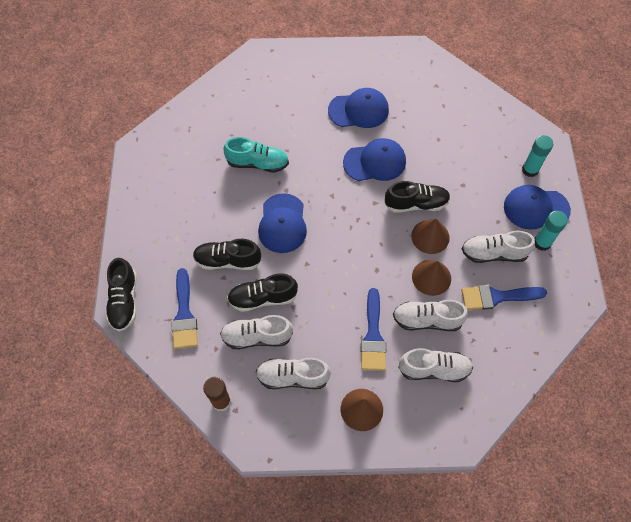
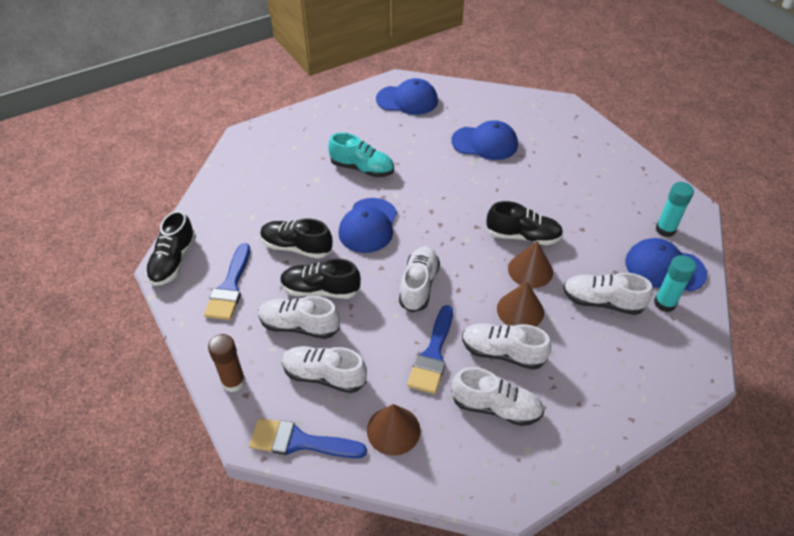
camera: 15 degrees right, 15 degrees down
blue cap [343,138,406,181] -> blue cap moved to [376,78,438,115]
blue brush [461,285,547,310] -> blue brush moved to [249,418,367,458]
none -> white shoe [399,246,440,312]

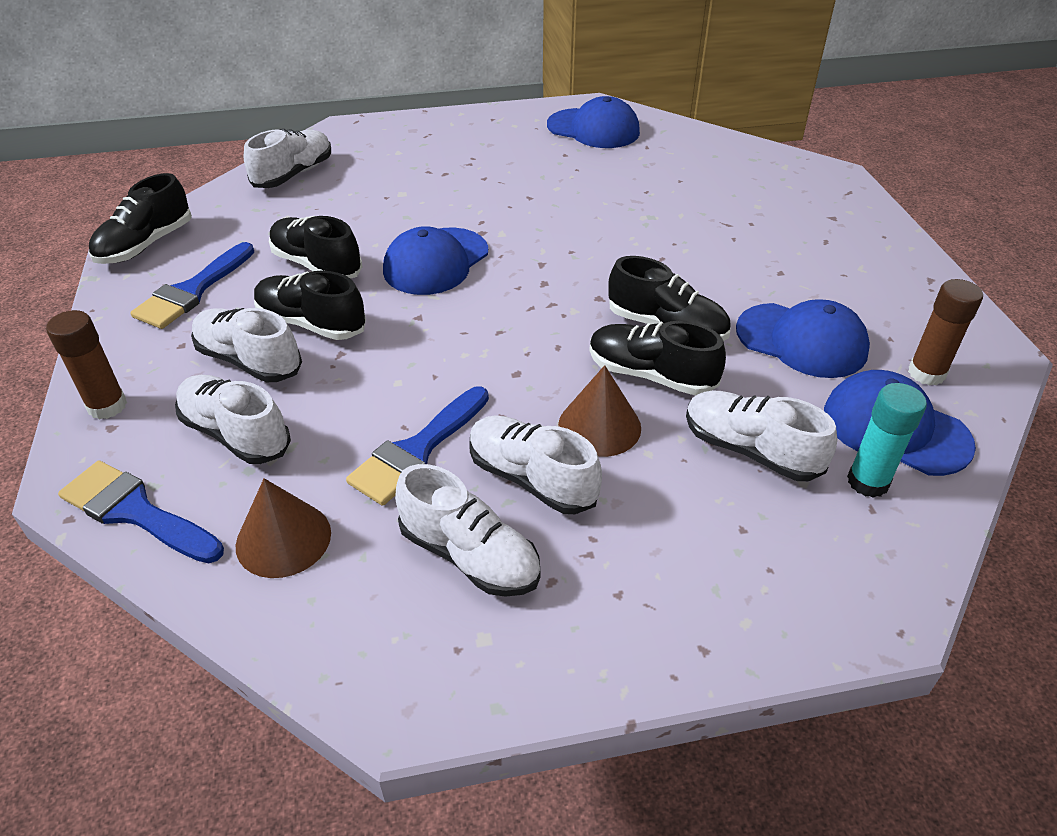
camera: 20 degrees right, 5 degrees down
turquoise shoe [328,133,394,177] -> none
white shoe [399,246,440,312] -> white shoe moved to [244,129,331,188]
blue cap [451,120,518,160] -> blue cap moved to [736,299,870,378]
brown cone [508,241,553,288] -> black shoe [589,321,726,395]
turquoise glue stick [655,182,694,237] -> brown glue stick [908,279,983,386]

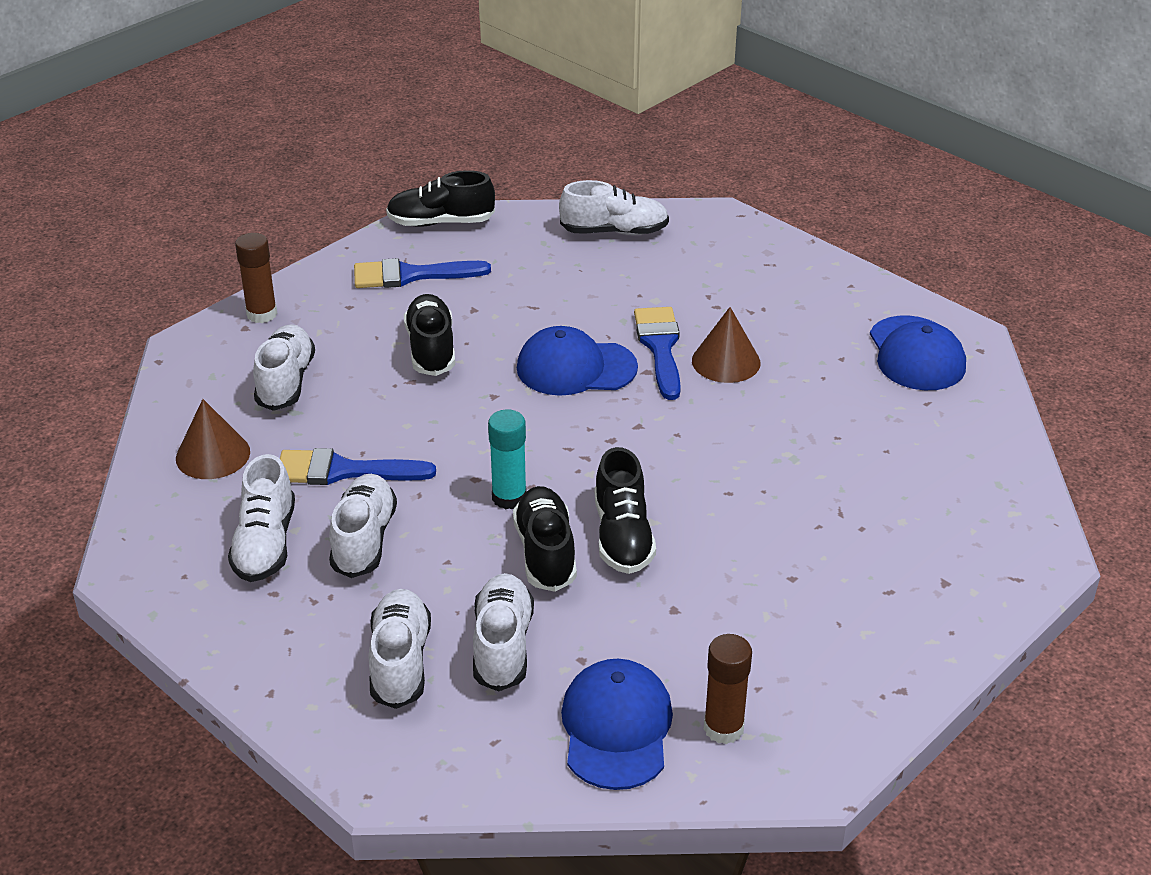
camera: 55 degrees right, 5 degrees down
blue brush [58,461,224,563] -> blue brush moved to [634,307,681,400]
white shoe [191,308,302,382] -> white shoe moved to [368,589,431,709]
black shoe [269,216,363,279] -> none
brown cone [558,365,641,457] -> brown cone moved to [692,307,761,383]
blue cap [736,299,870,378] -> none
turquoise glue stick [847,383,927,498] -> turquoise glue stick moved to [488,410,526,509]

